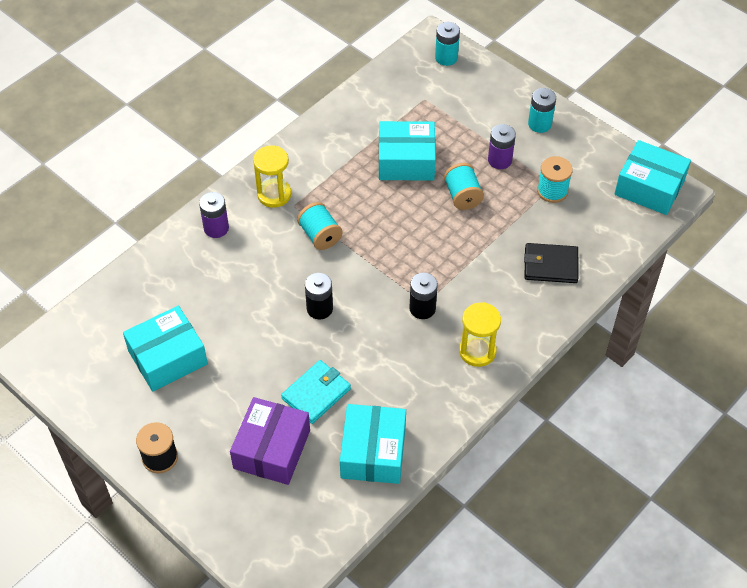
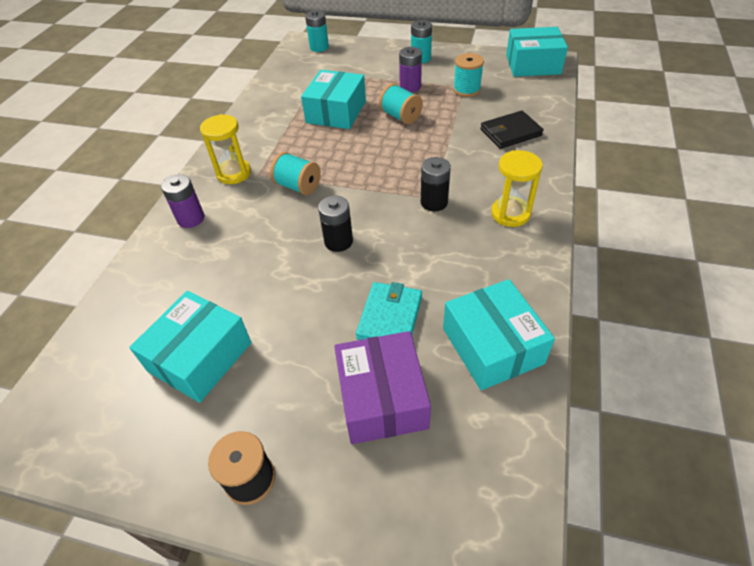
camera: 25 degrees left, 5 degrees down
turquoise box [379,121,436,181] -> turquoise box turned 45 degrees counterclockwise [301,70,366,129]

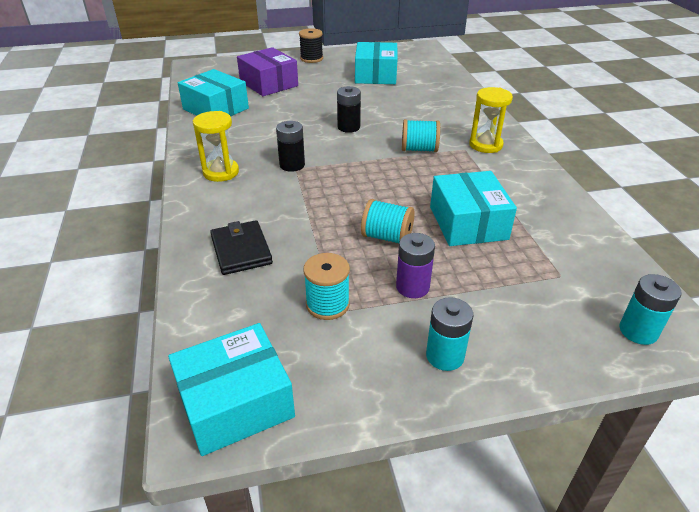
camera: 150 degrees right, 10 degrees down
purple battery [161,174,204,228] -> none
turquoise wallet [356,282,422,340] -> none
black wallet [480,111,544,149] -> black wallet turned 60 degrees counterclockwise [210,220,273,275]

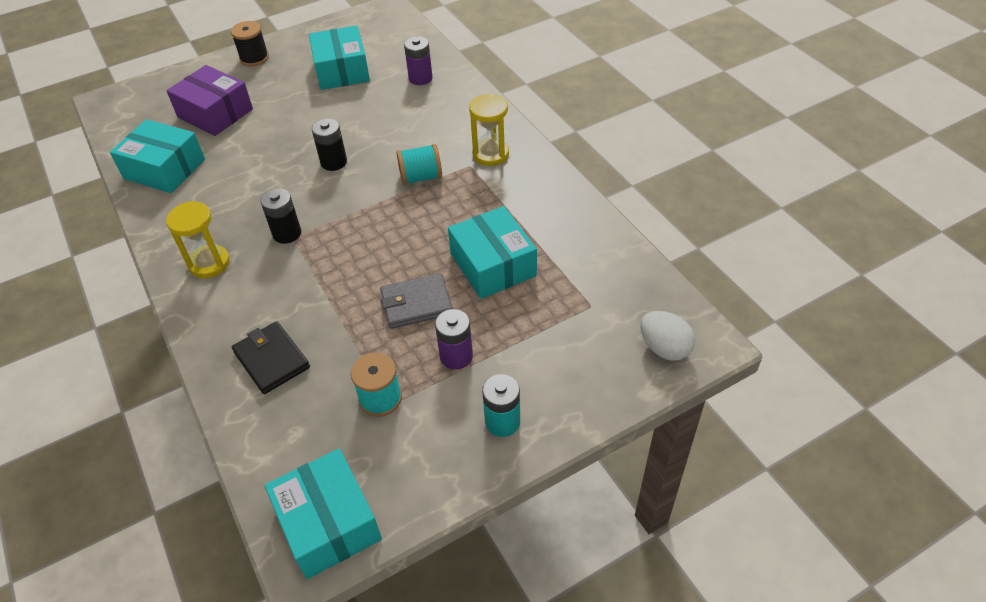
camera: 15 degrees left, 10 degrees up
turquoise box [168,323,295,456] -> turquoise box turned 75 degrees counterclockwise [265,448,382,579]
turquoise spool [361,199,415,243] -> grey wallet [380,273,452,329]
turquoise battery [619,274,682,345] -> white egg [640,311,695,361]
none -> purple battery [404,36,433,85]

